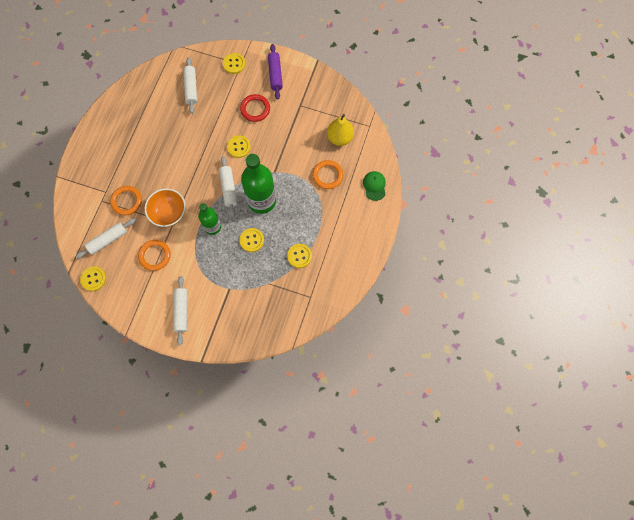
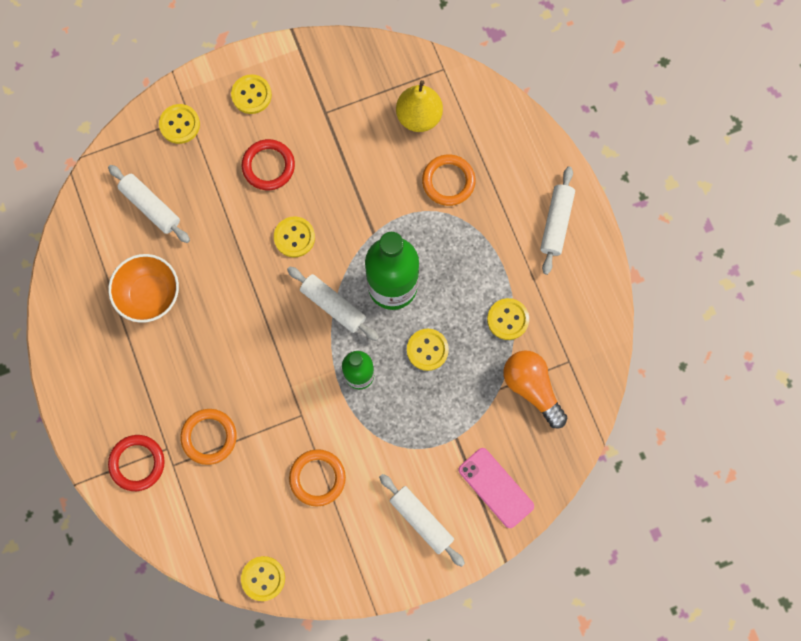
camera: 40 degrees left, 5 degrees up
white rolling pin [76,218,136,259] -> white rolling pin moved to [540,167,575,275]
orange bowl [145,188,186,227] -> orange bowl moved to [108,254,179,323]
purple rolling pin [268,44,283,100] -> yellow button [231,74,272,114]
green cap [363,171,386,201] -> none
none -> red ring [108,435,165,491]
none -> pink phone [458,448,534,528]
none -> orange light bulb [503,350,567,428]

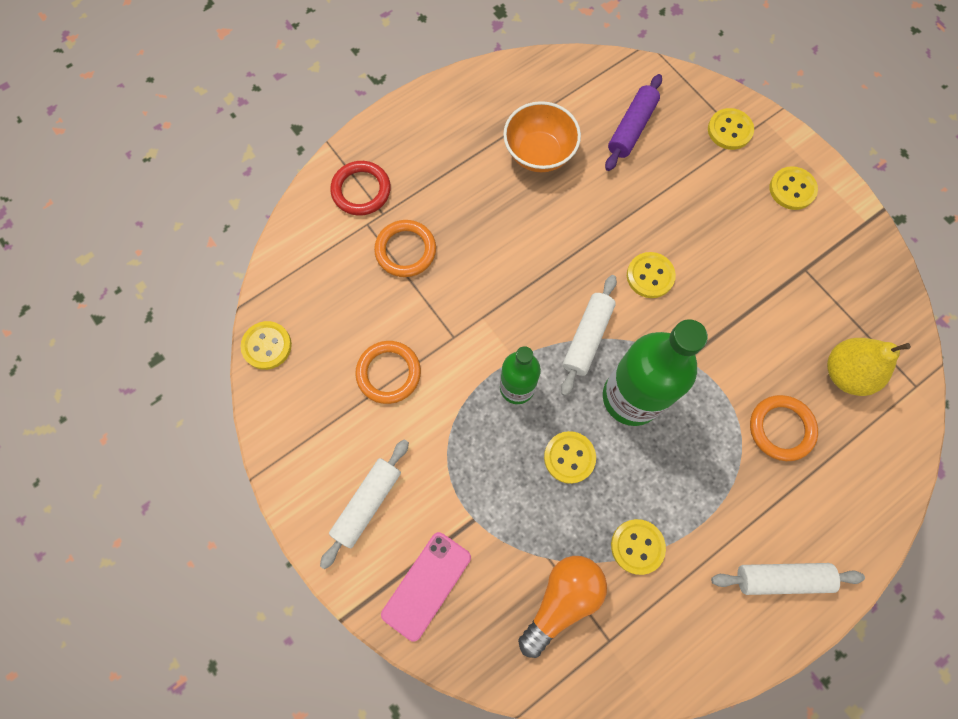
camera: 75 degrees right, 5 degrees down
white rolling pin [108,165,190,243] -> purple rolling pin [605,74,662,171]
red ring [242,139,295,190] -> none

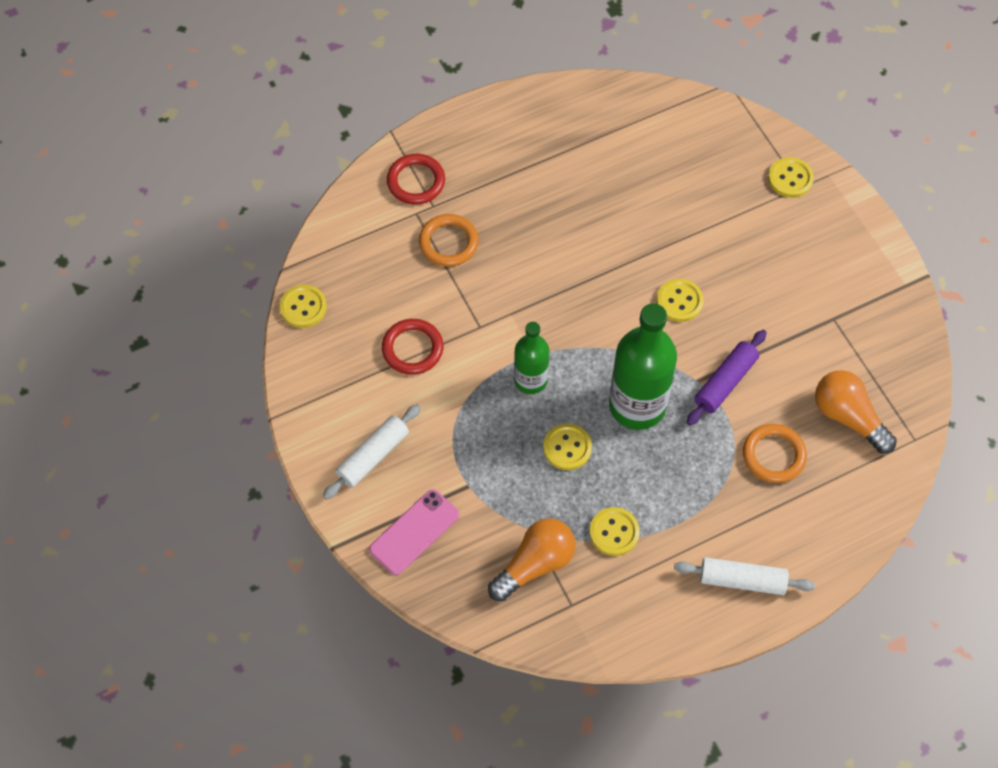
camera: 10 degrees right, 10 degrees down
orange ring [355,341,421,404] -> red ring [382,319,443,375]
orange bowl [503,101,581,172] -> none
white rolling pin [561,275,617,396] -> none
purple rolling pin [605,74,662,171] -> purple rolling pin moved to [687,330,767,426]
yellow button [769,166,818,210] -> none
yellow pear [827,338,911,396] -> orange light bulb [815,370,897,454]

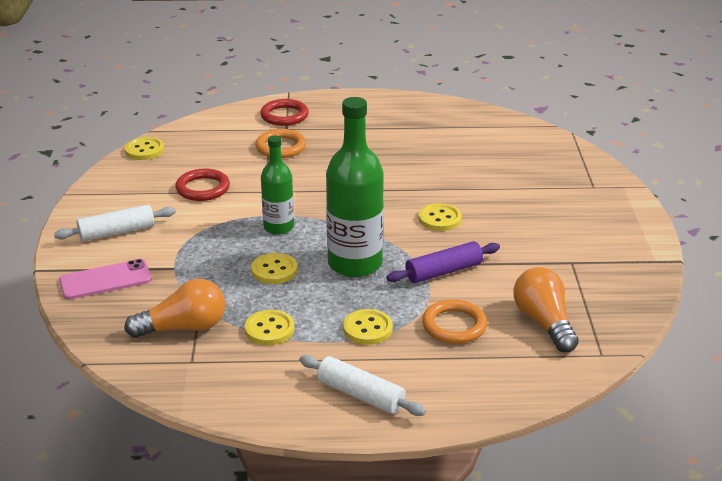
camera: 25 degrees right, 30 degrees down
yellow button [768,157,814,198] -> yellow button moved to [343,309,393,345]

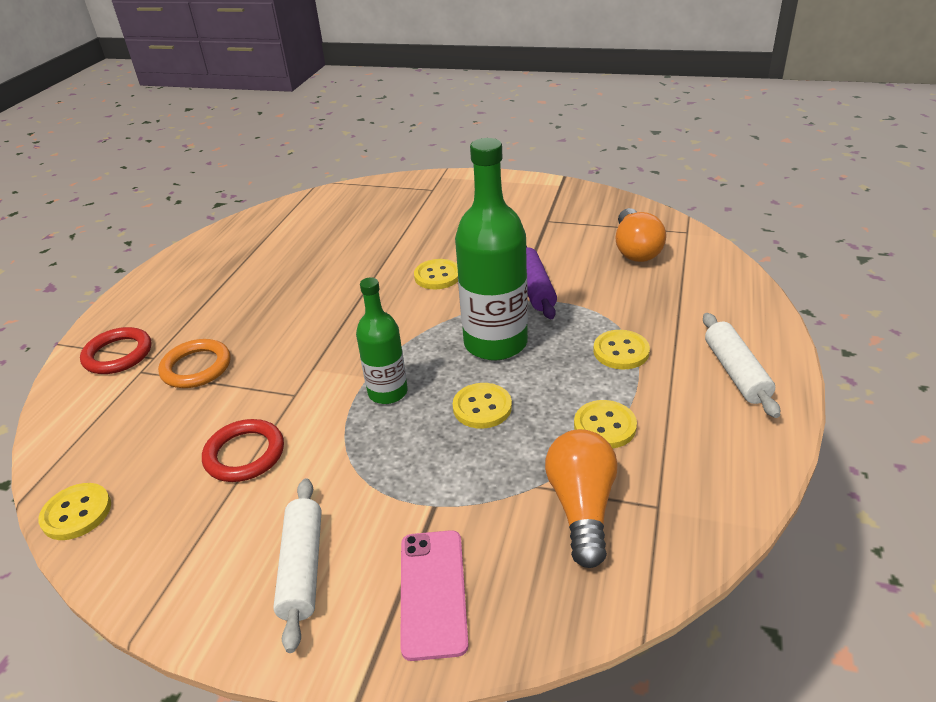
camera: 70 degrees left, 5 degrees up
white rolling pin [299,355,426,416] -> white rolling pin turned 60 degrees counterclockwise [703,313,780,418]
orange ring [422,299,487,344] -> none
orange light bulb [513,267,579,352] -> orange light bulb turned 90 degrees counterclockwise [616,208,666,262]

